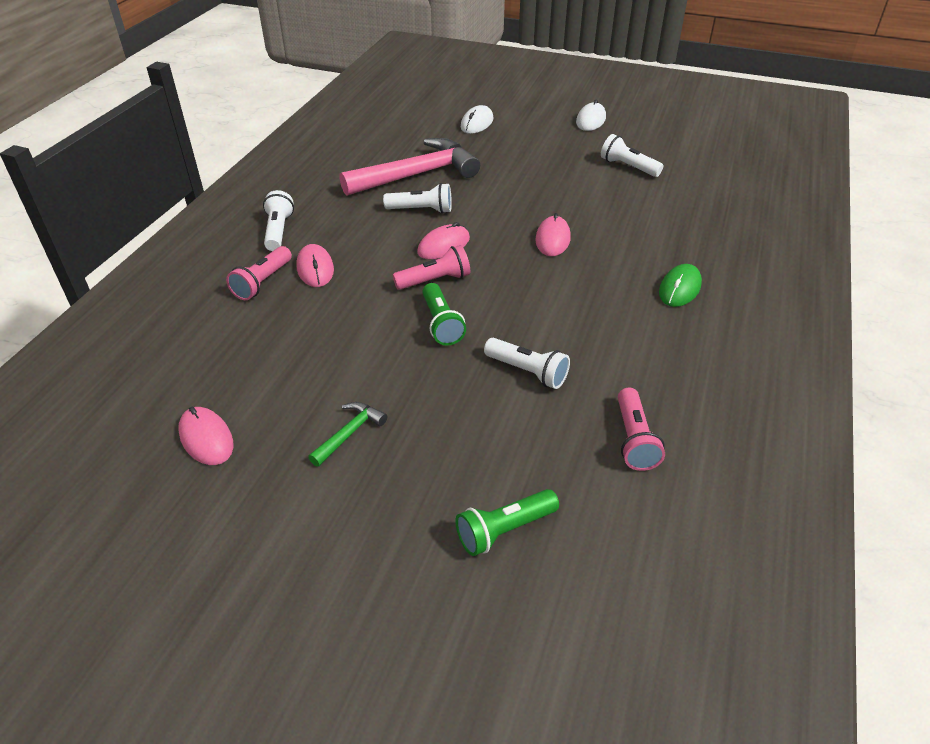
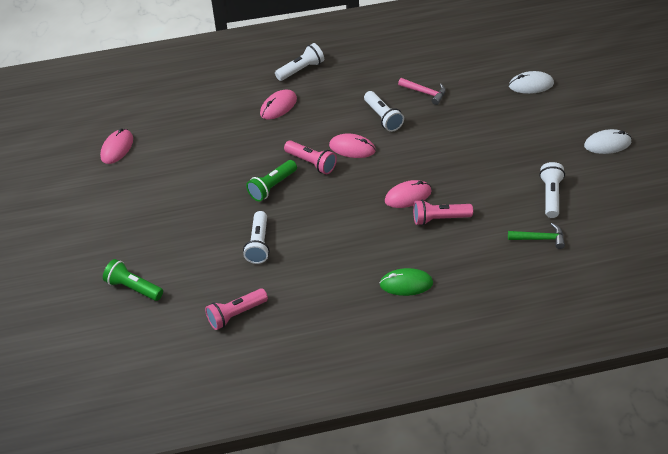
camera: 60 degrees right, 5 degrees up
pink flashlight [226,246,292,300] -> pink flashlight moved to [413,200,473,225]
green hammer [308,402,387,467] -> green hammer moved to [508,223,565,249]
pink hammer [340,138,480,196] -> pink hammer [398,78,446,105], size x0.44

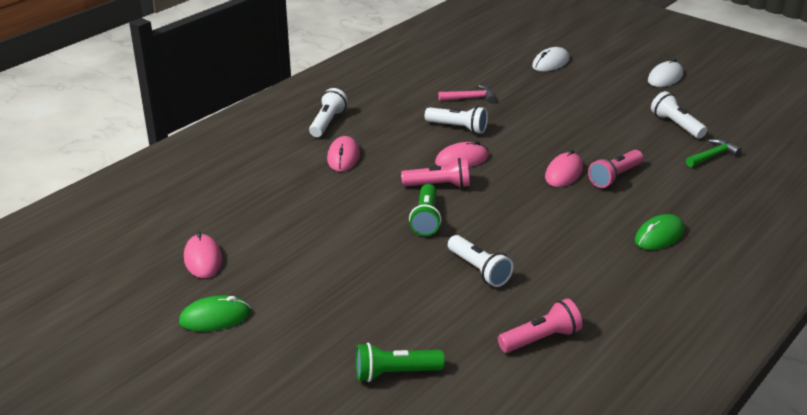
camera: 40 degrees left, 15 degrees down
pink flashlight [205,288,268,330] -> pink flashlight turned 135 degrees counterclockwise [498,298,582,353]
none -> green mouse [179,295,251,331]

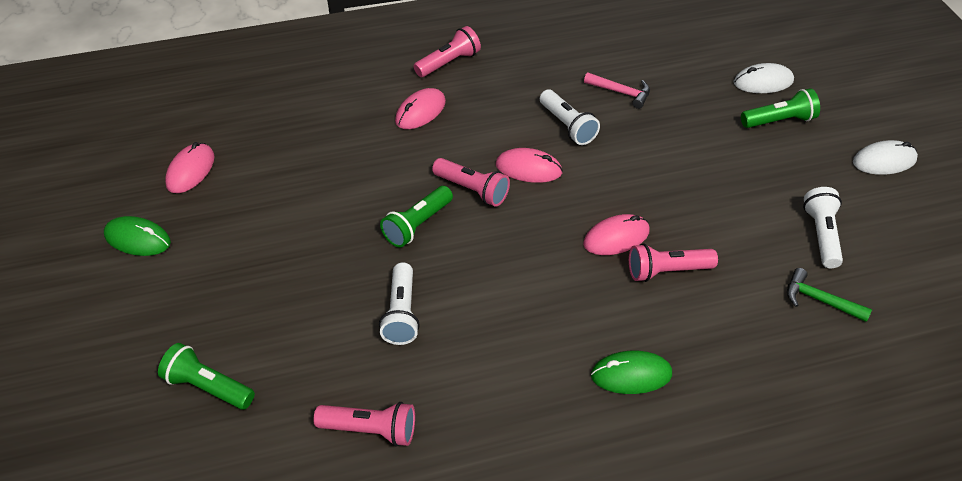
camera: 35 degrees right, 15 degrees up
white flashlight [309,88,348,137] -> pink flashlight [414,26,481,77]
green hammer [686,139,742,167] -> green hammer turned 150 degrees counterclockwise [787,268,872,322]
none -> green flashlight [741,88,820,128]

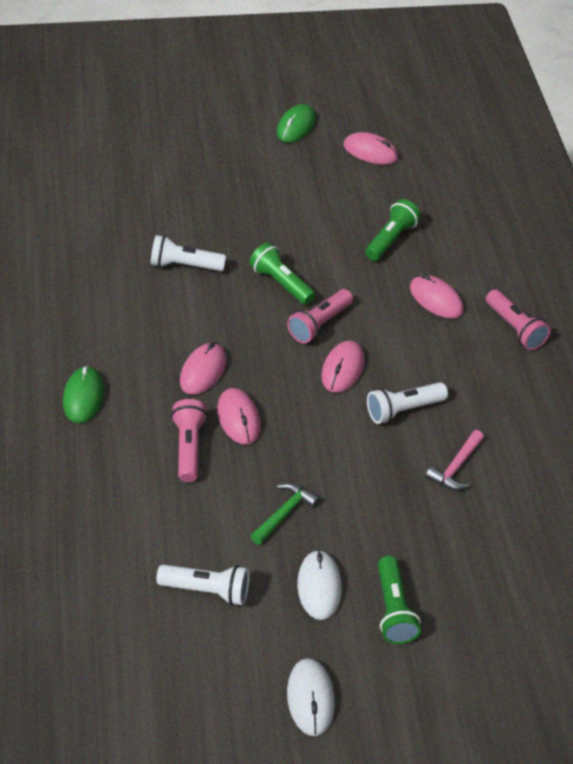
camera: 95 degrees right, 0 degrees up
green flashlight [158,343,255,410] -> green flashlight moved to [365,199,421,261]
pink flashlight [314,402,415,446] -> none
white mouse [734,63,794,93] -> white mouse moved to [297,550,342,620]
green hammer [787,268,872,322] -> green hammer moved to [251,483,320,545]
none -> pink mouse [180,343,227,395]

